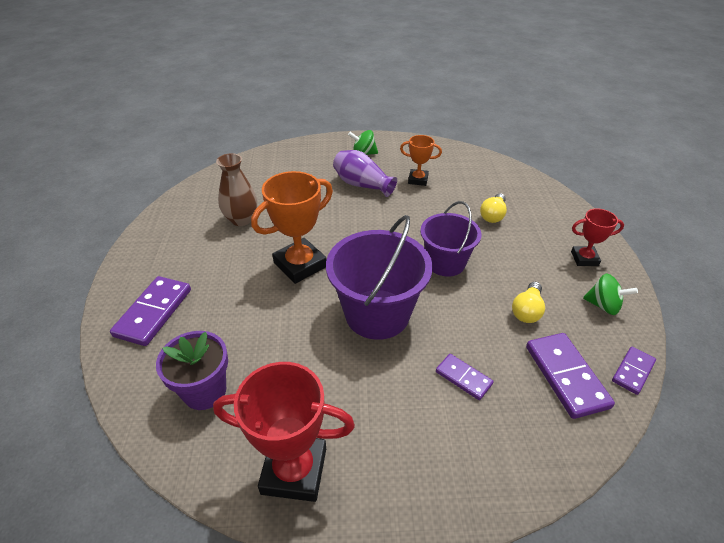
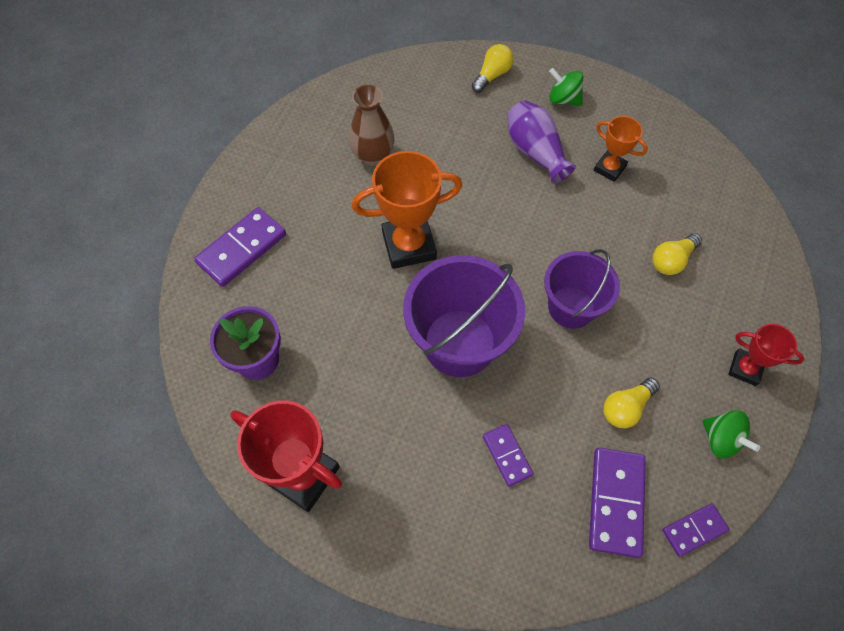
camera: 25 degrees right, 20 degrees up
none -> yellow light bulb [472,44,514,93]

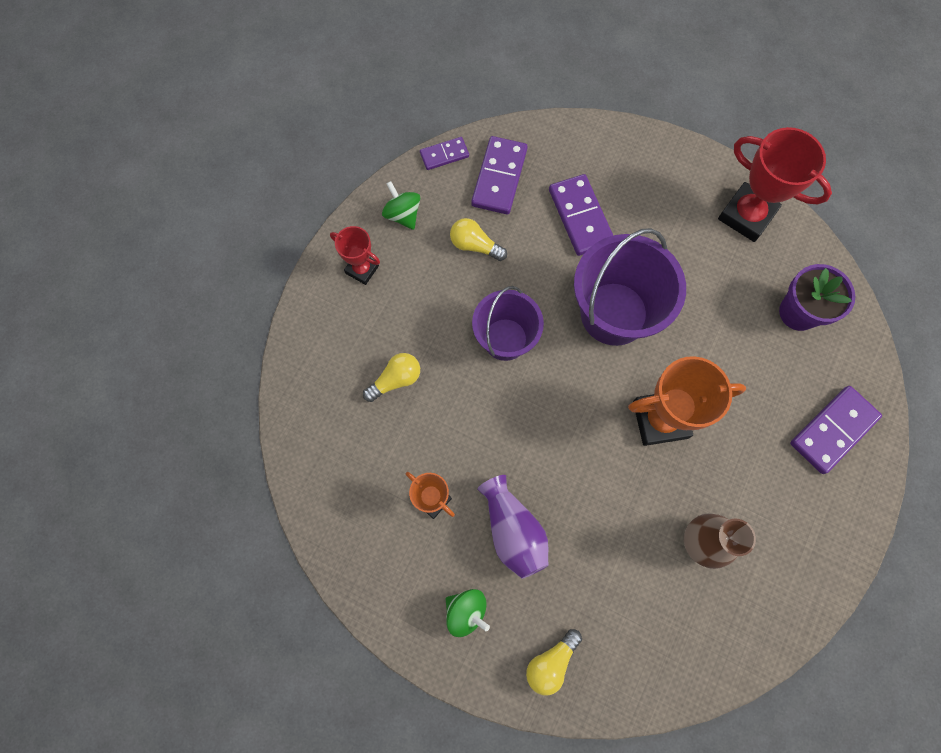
camera: 175 degrees left, 10 degrees up
purple domino [483,424,533,487] -> purple domino [549,174,613,256], size x1.71
yellow light bulb [603,378,660,428] -> yellow light bulb turned 120 degrees counterclockwise [450,218,507,261]

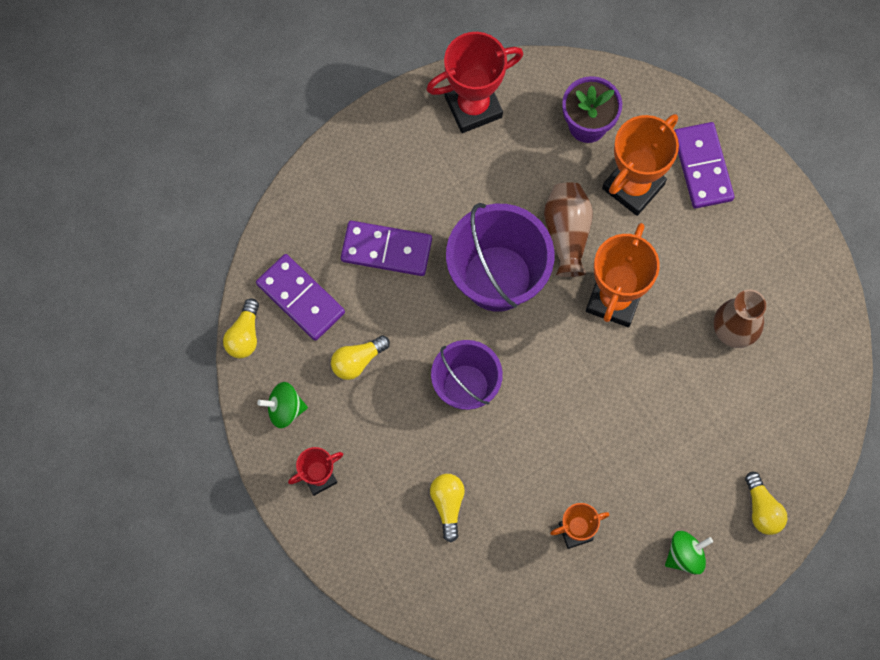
camera: 60 degrees left, 0 degrees up
purple domino [420,137,469,170] -> yellow light bulb [223,298,259,358]
purple vase [477,475,548,579] -> none
none -> brown vase [544,182,593,277]
none -> orange trophy [602,114,679,216]

